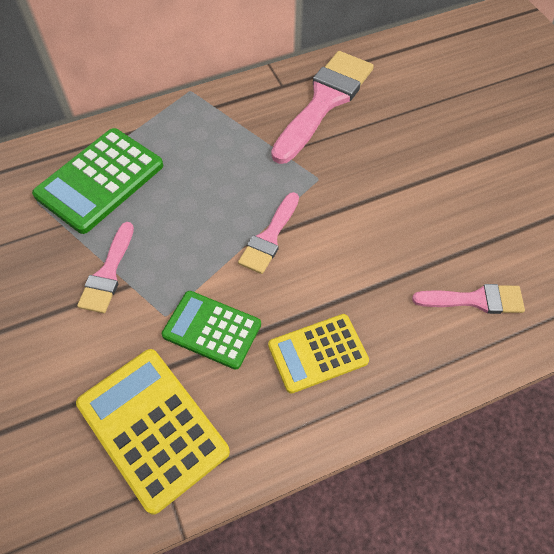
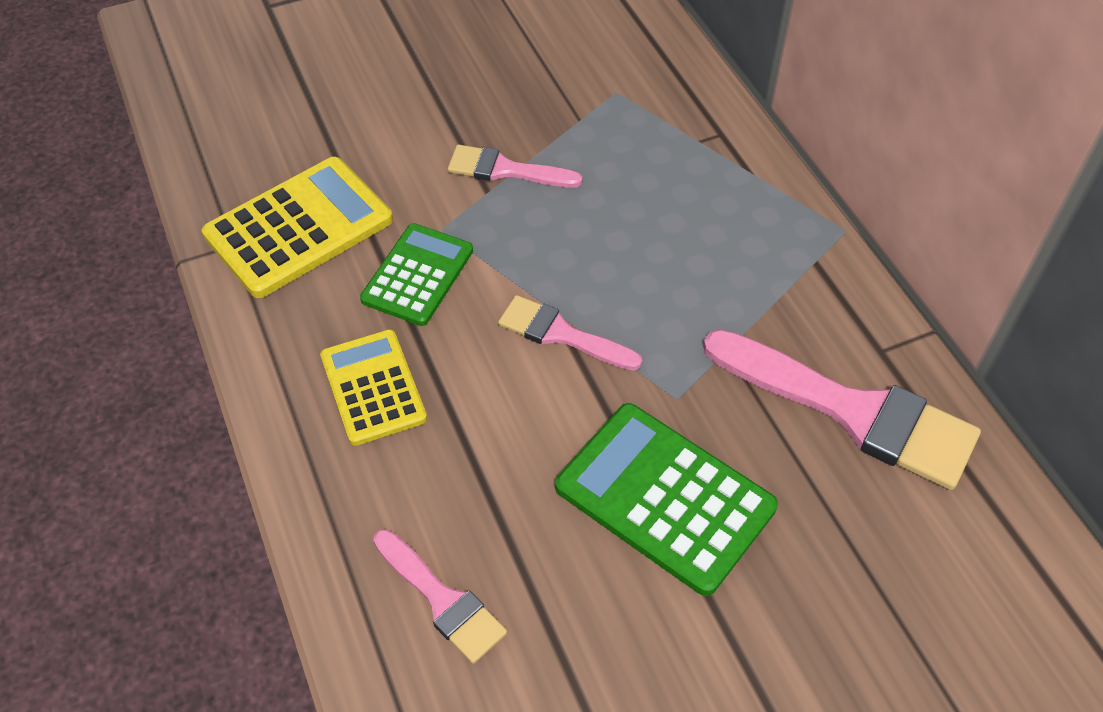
camera: 90 degrees right, 5 degrees down
green calculator [32,128,163,234] -> green calculator moved to [555,403,778,596]
pink brush [412,284,525,314] -> pink brush turned 45 degrees counterclockwise [373,529,507,664]

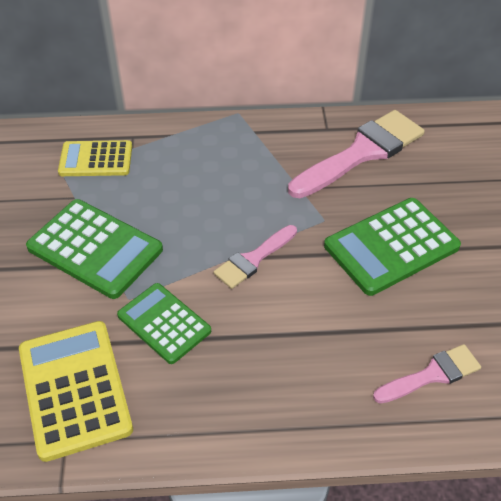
camera: 70 degrees left, 5 degrees down
yellow calculator [320,329,427,446] -> yellow calculator moved to [58,140,132,176]
pink brush [448,144,583,188] -> green calculator [26,199,163,299]

